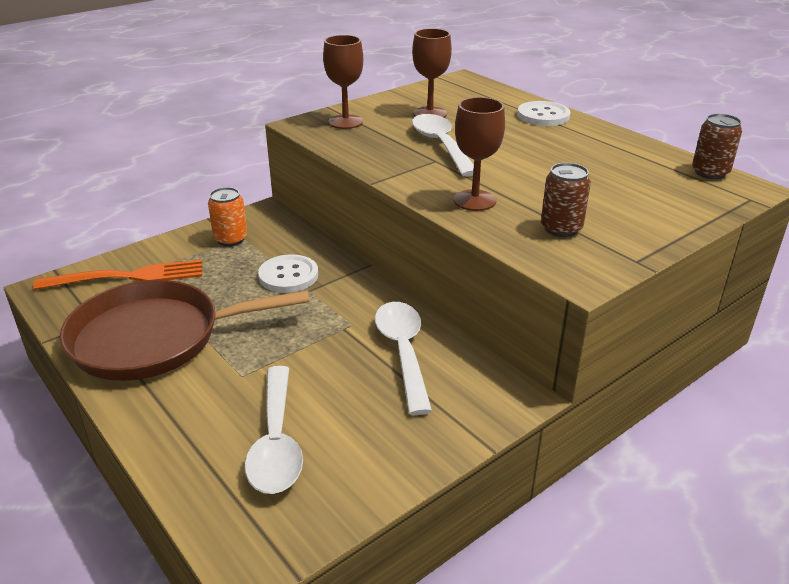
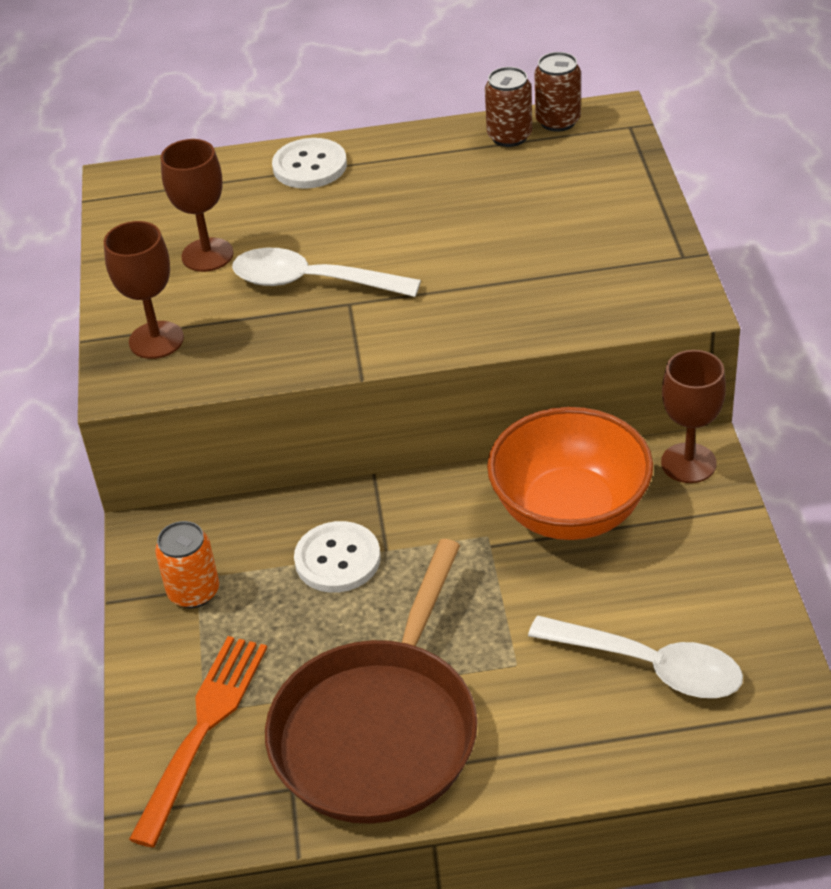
camera: 55 degrees left, 10 degrees up
white spoon [375,302,432,415] -> orange bowl [487,407,653,540]
brown goblet [454,97,505,211] -> brown goblet moved to [661,350,726,483]
brown can [541,163,591,237] -> brown can moved to [485,67,532,147]

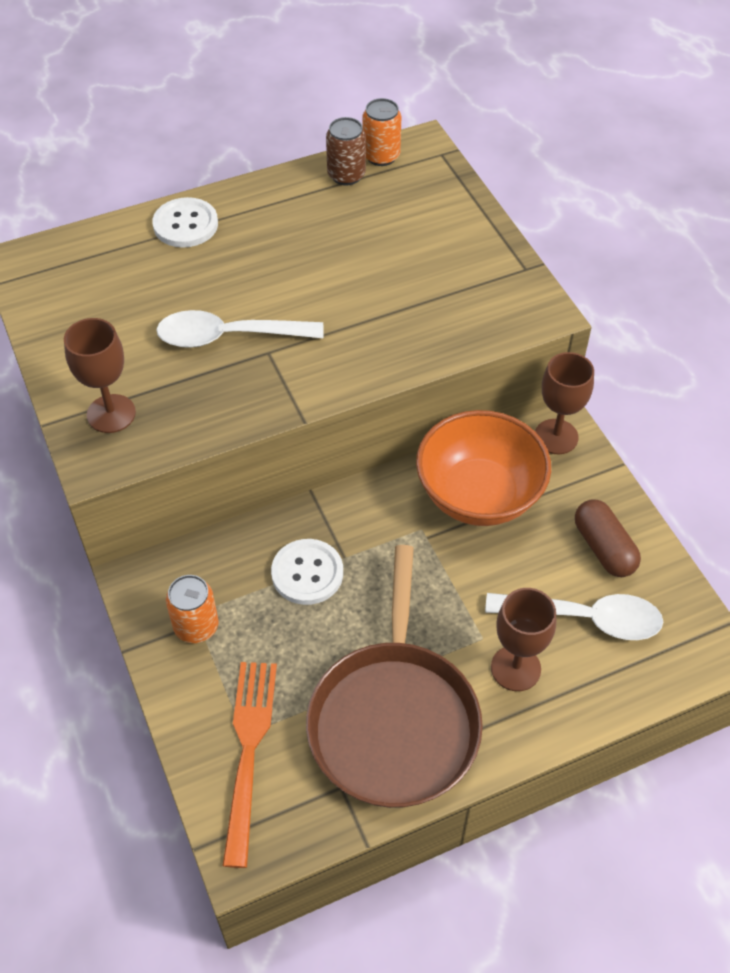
camera: 20 degrees left, 10 degrees up
brown goblet [161,139,234,272] -> brown goblet moved to [491,588,556,691]
brown can [535,52,581,132] -> orange can [362,98,402,166]
none -> brown capsule [575,499,641,577]

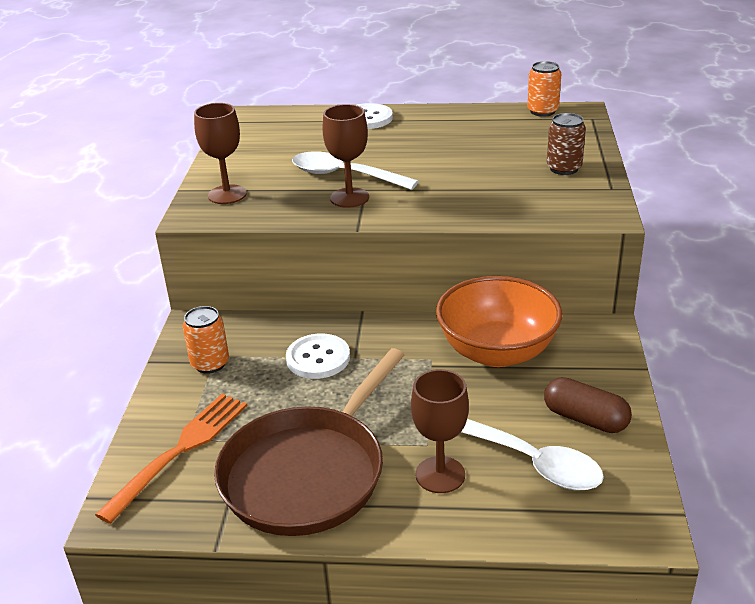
camera: 30 degrees right, 20 degrees down
brown can [326,117,366,186] -> brown can moved to [547,113,586,175]
brown goblet [535,352,594,454] -> brown goblet moved to [322,104,369,208]
brown capsule [575,499,641,577] -> brown capsule turned 60 degrees counterclockwise [544,377,632,433]

